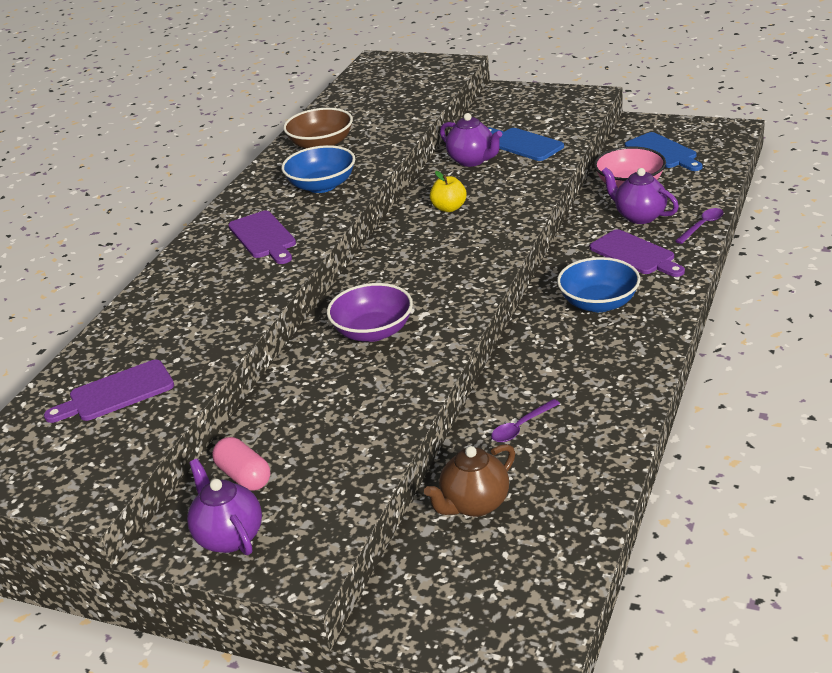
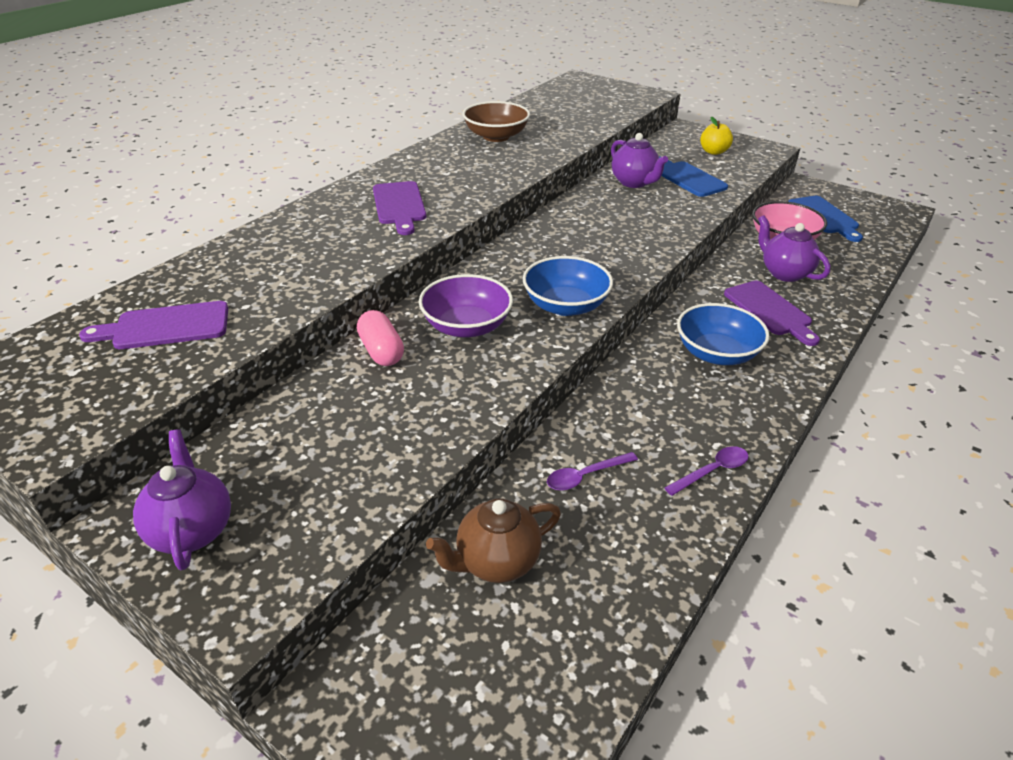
camera: 10 degrees right, 5 degrees up
pink capsule [212,437,270,491] -> pink capsule moved to [357,310,404,366]
blue bowl [281,145,355,193] -> blue bowl moved to [523,256,613,316]
yellow apple [430,171,467,212] -> yellow apple moved to [700,117,733,155]
purple spoon [676,208,723,244] -> purple spoon moved to [665,446,749,496]

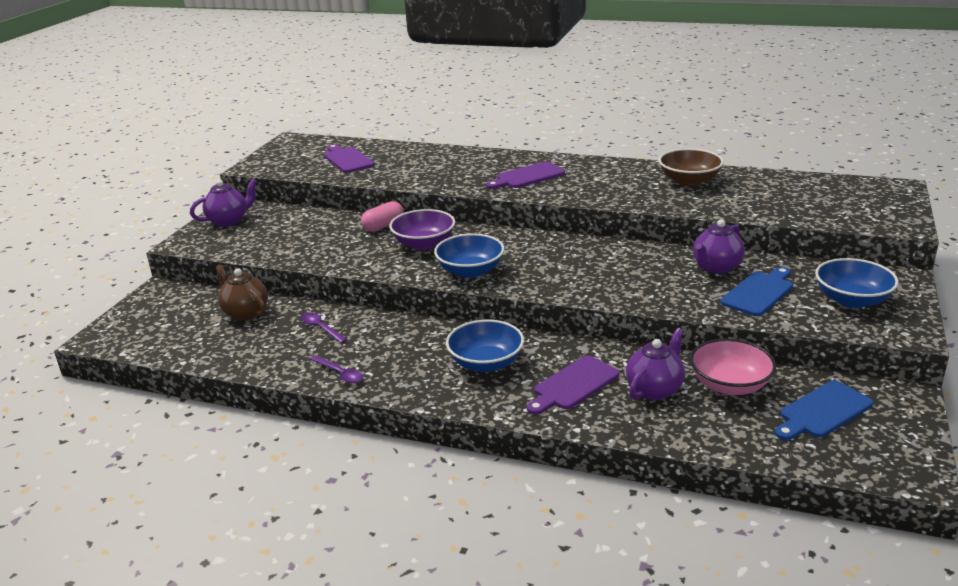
camera: 75 degrees right, 10 degrees down
yellow apple [700,117,733,155] -> blue bowl [815,258,899,308]

